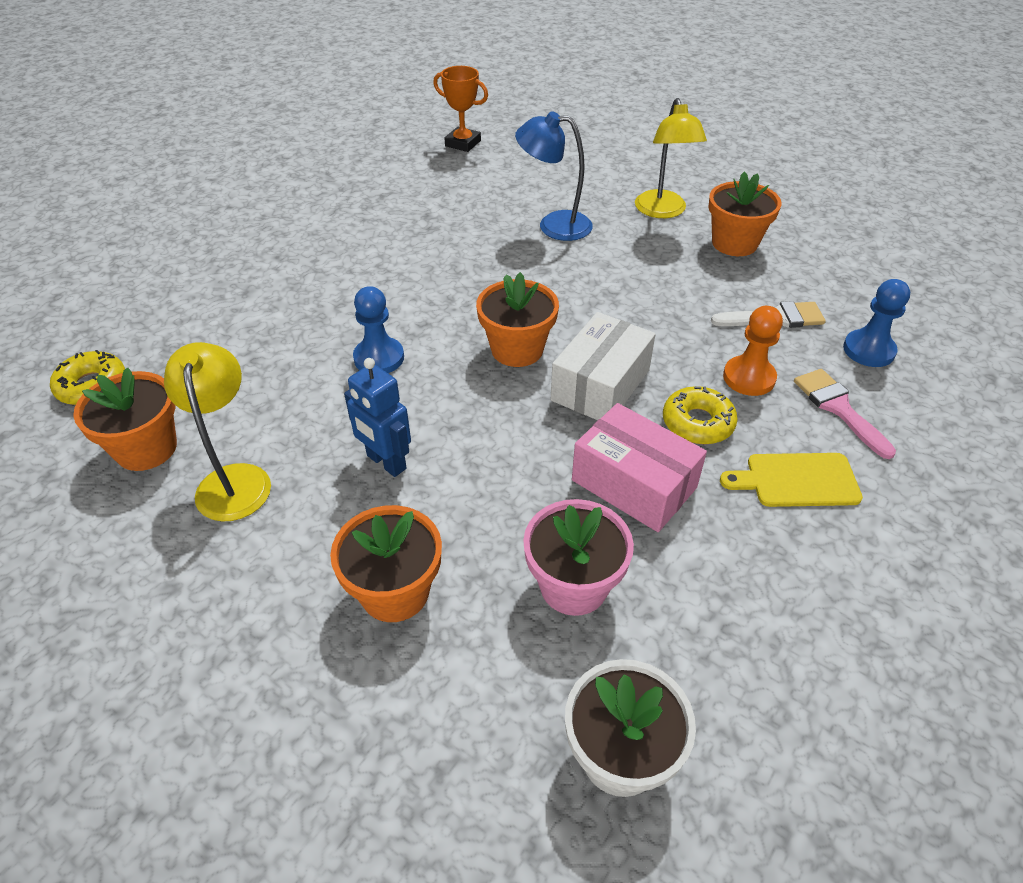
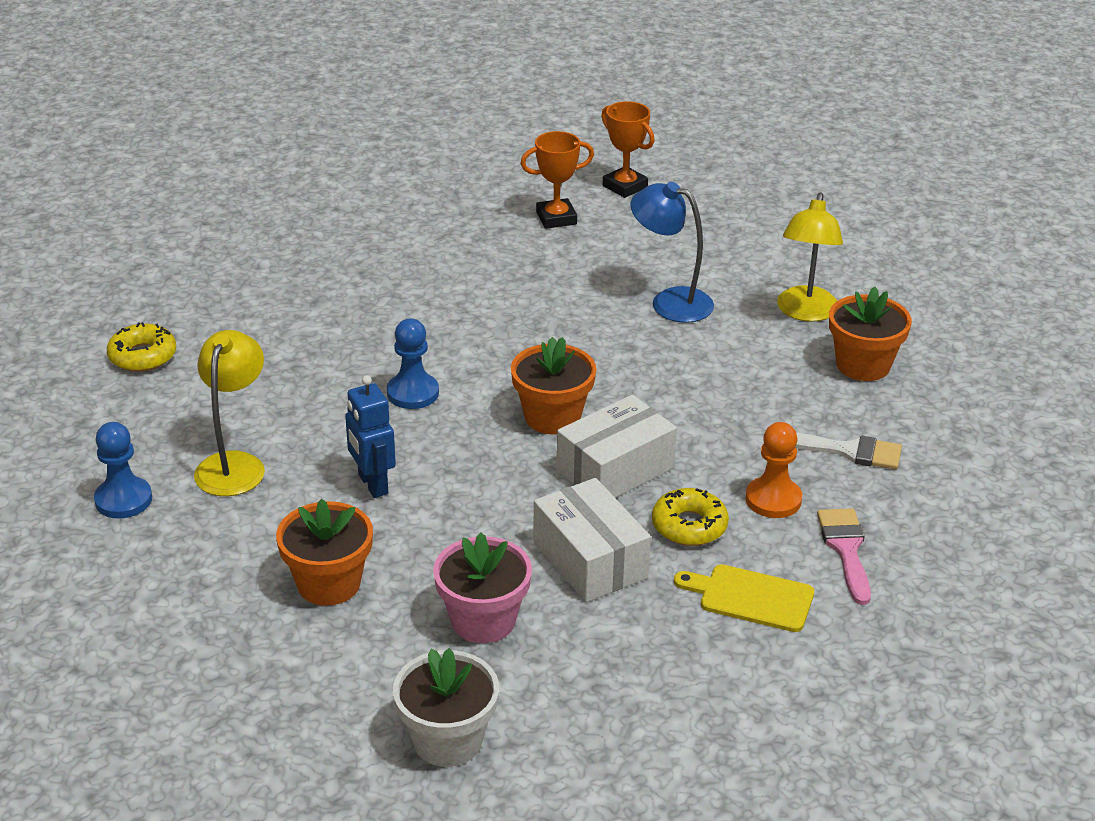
camera: 20 degrees right, 10 degrees down
orange flower pot [73,368,177,471] -> none
pink box [572,403,707,532] -> white box [533,478,651,602]
blue pawn [843,279,910,367] -> blue pawn moved to [94,422,152,519]
none -> orange trophy [520,131,594,229]

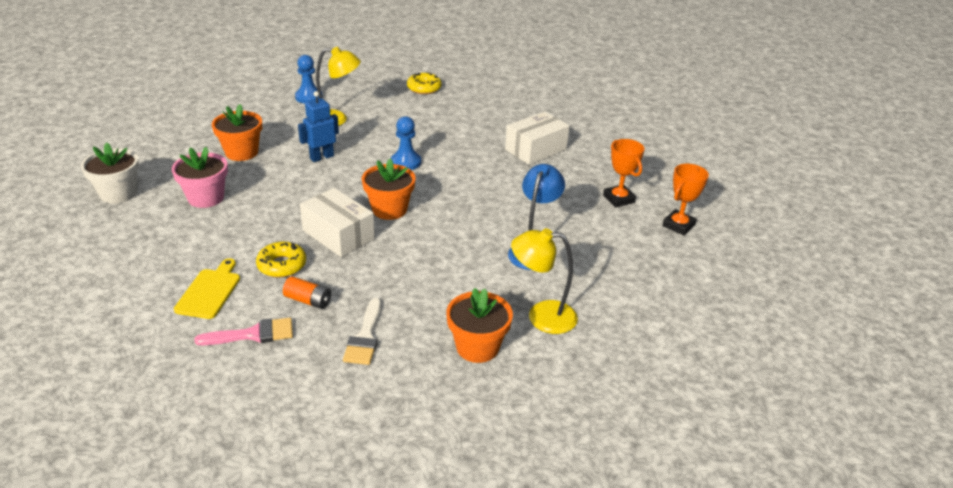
camera: 80 degrees right, 0 degrees up
white box [533,478,651,602] -> white box moved to [505,111,570,165]
orange pawn [745,422,802,518] -> orange battery [283,276,331,309]

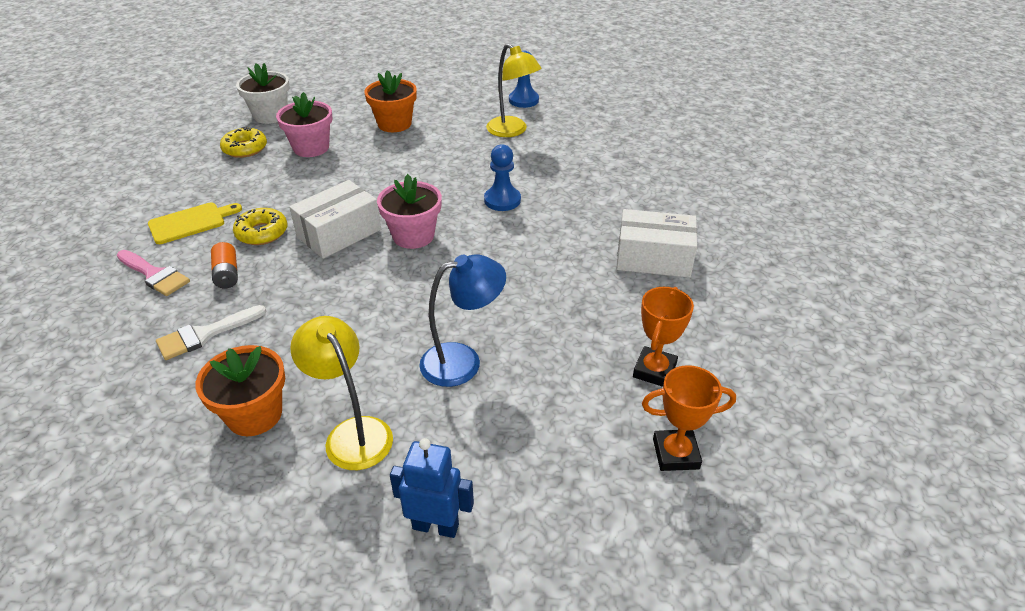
camera: 50 degrees right, 5 degrees up
blue robot [298,91,339,162] -> blue robot moved to [390,438,474,538]
white box [300,188,375,257] -> white box turned 45 degrees clockwise [289,180,381,259]
orange flower pot [362,159,416,220] -> pink flower pot [377,174,442,249]
yellow donut [407,72,442,94] -> yellow donut moved to [220,127,267,158]

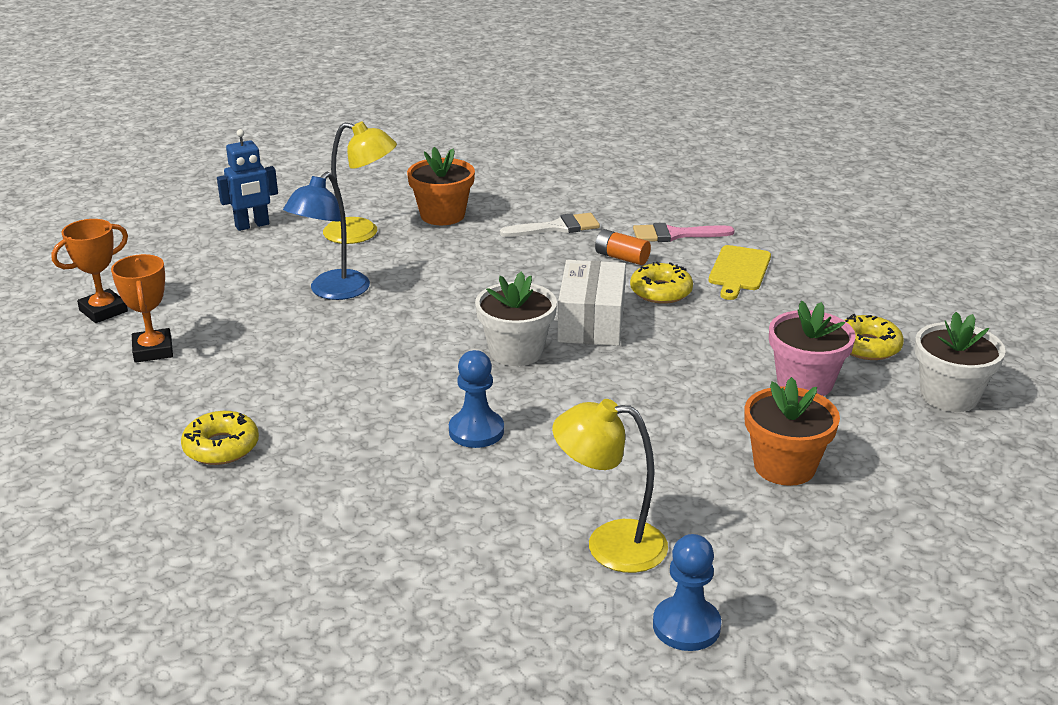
camera: 140 degrees right, 10 degrees down
white brush [156,305,266,360] -> white brush turned 60 degrees clockwise [500,213,600,237]
pink flower pot [377,174,442,249] -> white flower pot [475,272,557,366]
white box [616,209,697,278] -> yellow donut [181,411,259,465]

